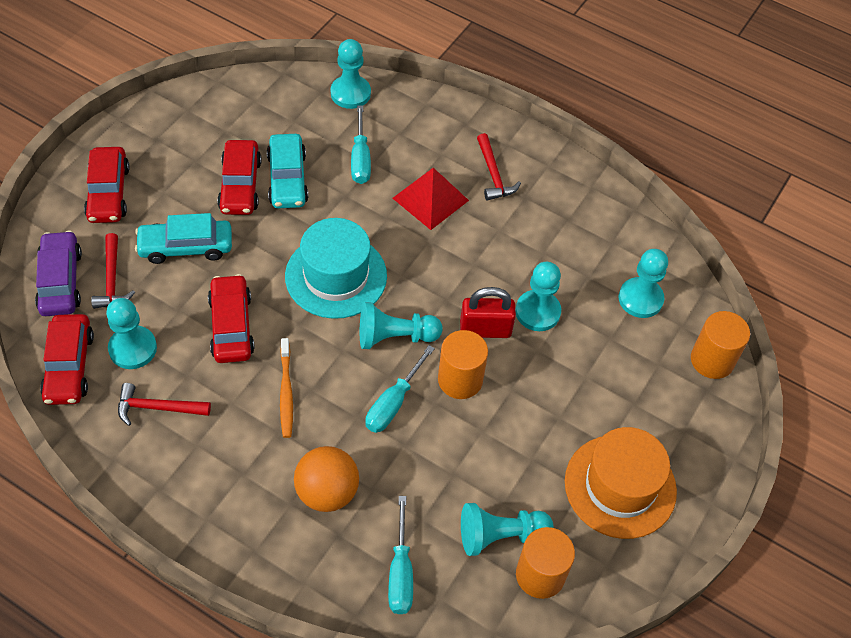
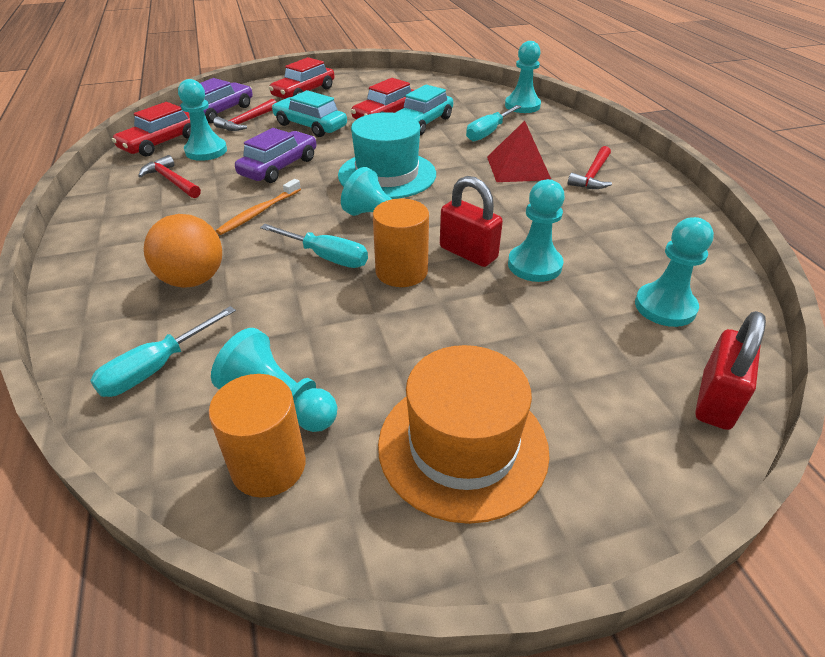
camera: 45 degrees right, 15 degrees down
red car [208,274,255,363] -> purple car [235,128,316,183]
turquoise screwdriver [366,345,435,433] -> turquoise screwdriver turned 135 degrees counterclockwise [260,224,368,268]
orange cylinder [691,311,750,379] -> red padlock [695,311,766,430]

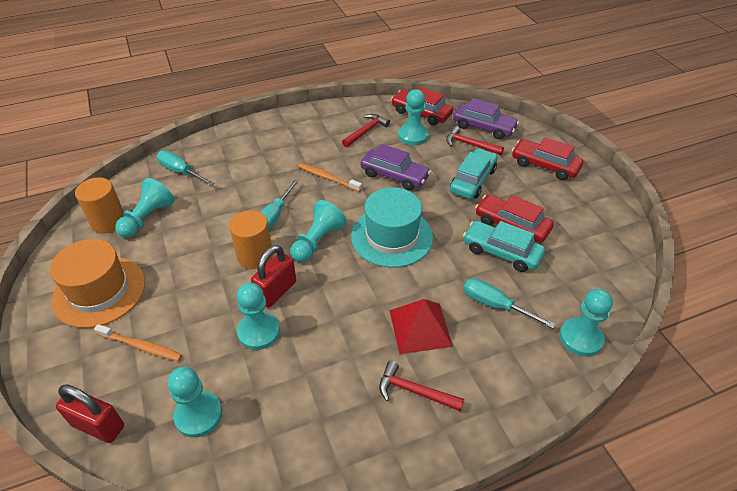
camera: 85 degrees right, 5 degrees up
orange ball [144,214,222,288] -> none
none -> orange toothbrush [94,324,182,361]

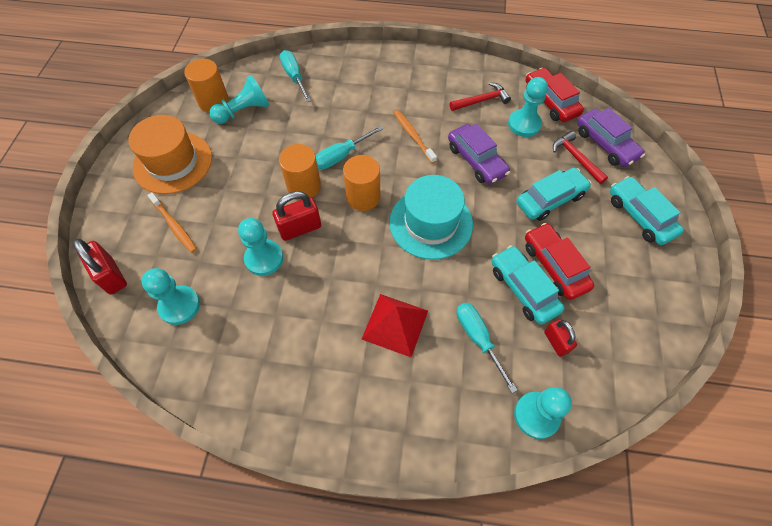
camera: 30 degrees right, 15 degrees up
turquoise pawn [291,200,346,262] -> orange cylinder [343,155,380,211]
red hammer [379,361,464,412] -> none
red car [512,137,583,180] -> turquoise car [610,176,684,245]
none -> red padlock [544,319,577,357]

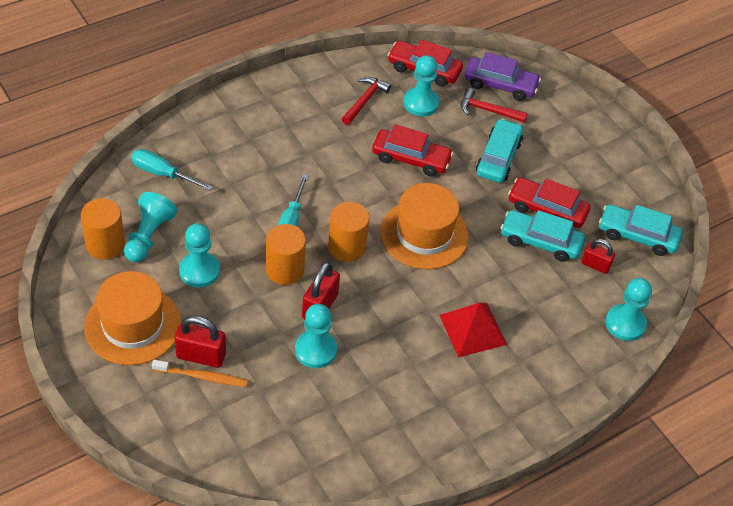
camera: 45 degrees left, 10 degrees down
red padlock [73,239,127,295] -> red padlock moved to [175,315,226,368]
turquoise pawn [141,268,200,325] -> turquoise pawn moved to [179,223,220,288]
turquoise hat [389,175,473,260] -> orange hat [381,183,469,269]
orange toothbrush [394,110,437,163] -> none
purple car [448,124,510,184] -> red car [372,125,453,176]
turquoise screwdriver [457,303,517,393] -> none
turquoise car [610,176,684,245] -> turquoise car moved to [599,205,682,256]

